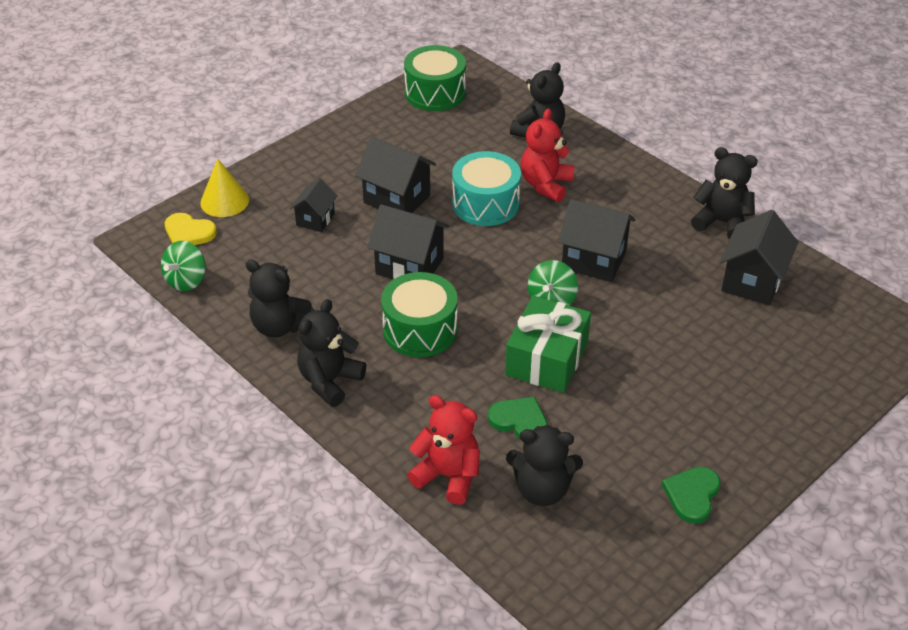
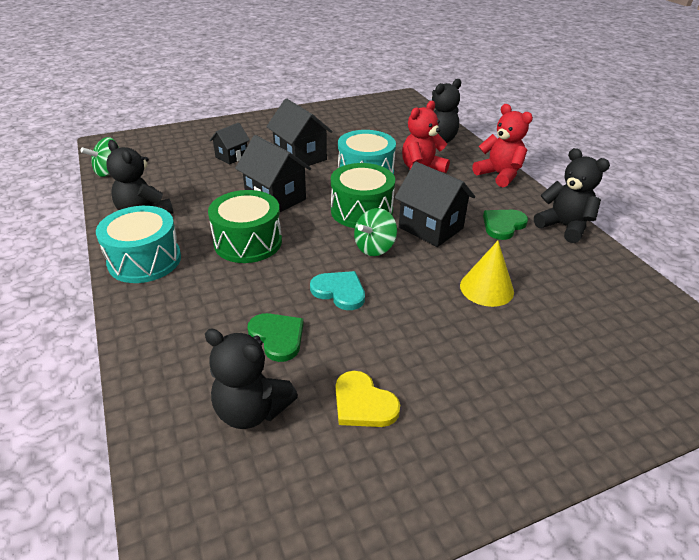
camera: 20 degrees right, 5 degrees down
yellow heart [165,213,217,245] -> yellow heart moved to [336,371,400,427]
yellow cone [200,159,249,217] -> yellow cone moved to [460,241,514,307]
black teddy bear [297,299,366,407] -> turquoise drum [96,206,181,283]
green drum [404,45,466,111] -> green drum moved to [331,163,395,228]
red teddy bear [407,395,480,505] -> red teddy bear moved to [472,104,533,187]
green gift [505,296,591,393] -> turquoise heart [310,271,365,310]
green heart [662,467,720,524] -> green heart moved to [483,210,528,240]
black house [720,210,798,305] -> none

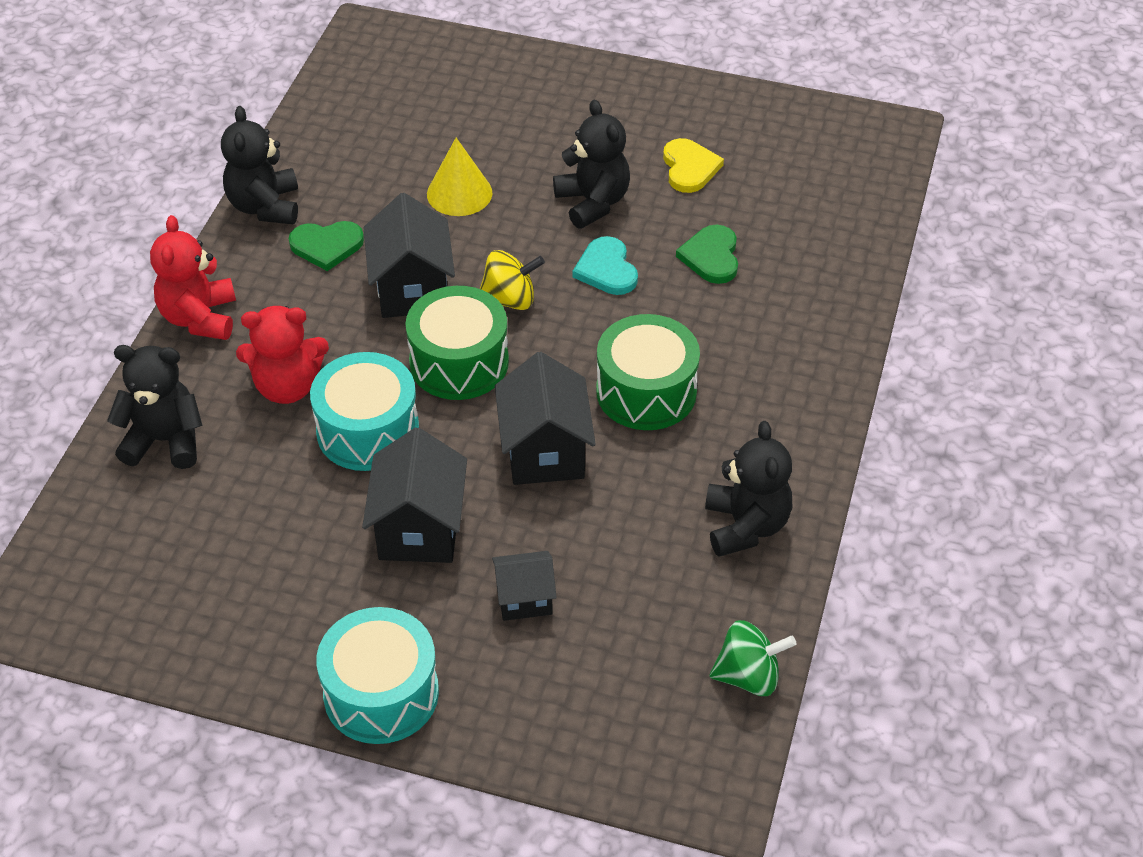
camera: 140 degrees left, 10 degrees up
turquoise drum [96,206,181,283] -> turquoise drum moved to [316,607,439,744]
black teddy bear [205,328,298,429] -> black teddy bear moved to [553,100,630,229]
green spinning top [354,208,397,256] -> yellow spinning top [480,250,545,310]

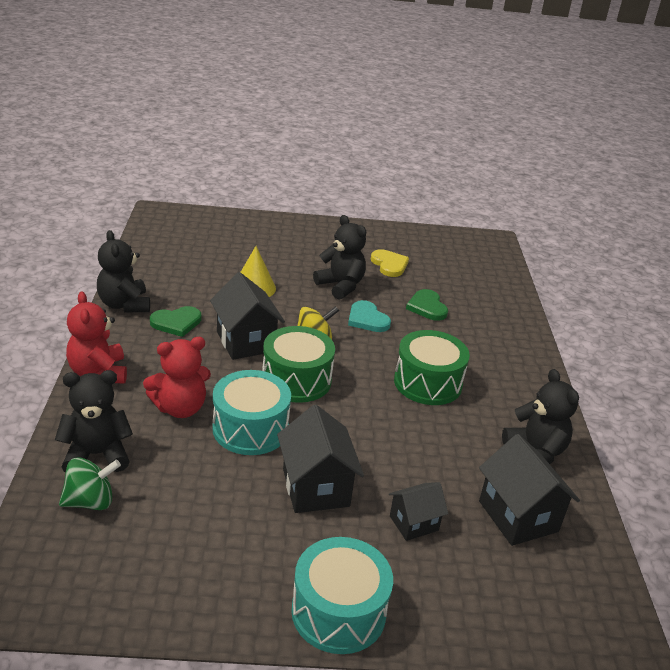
camera: 20 degrees left, 15 degrees down
black house [495,352,596,485] -> black house moved to [479,434,580,546]
green spinning top [709,620,796,696] -> green spinning top moved to [59,457,121,510]

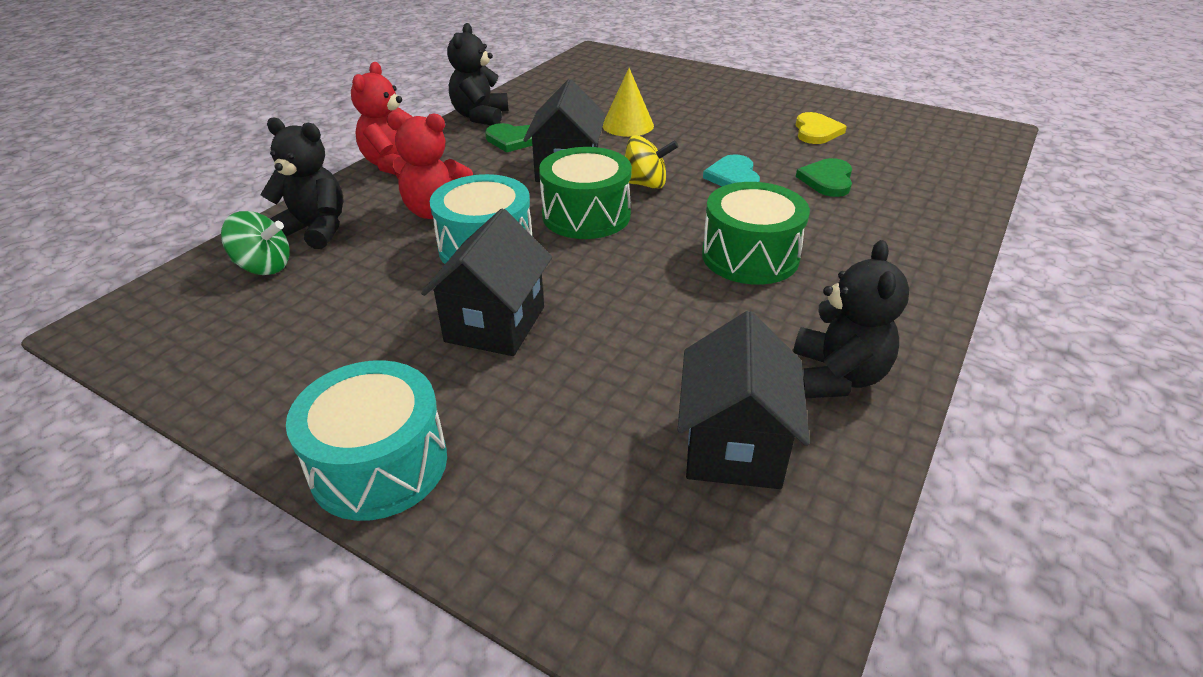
camera: 35 degrees right, 5 degrees up
black teddy bear [313,215,366,300] -> none
black house [389,482,448,541] -> none

